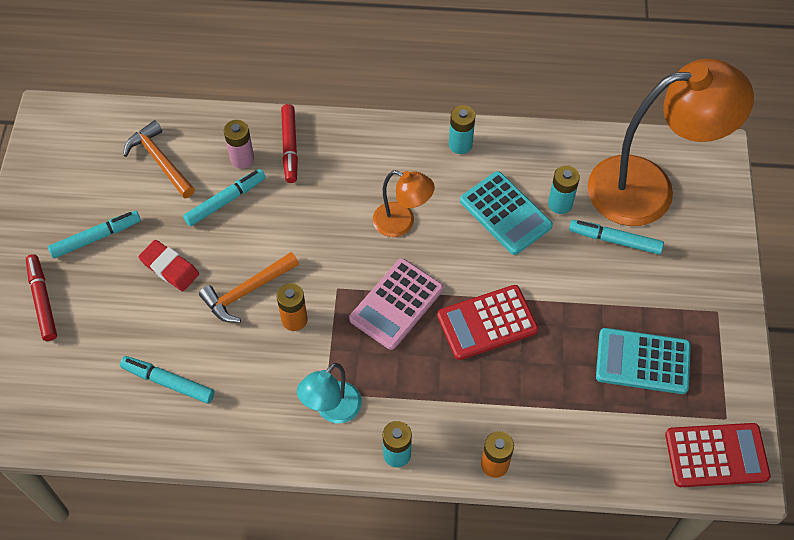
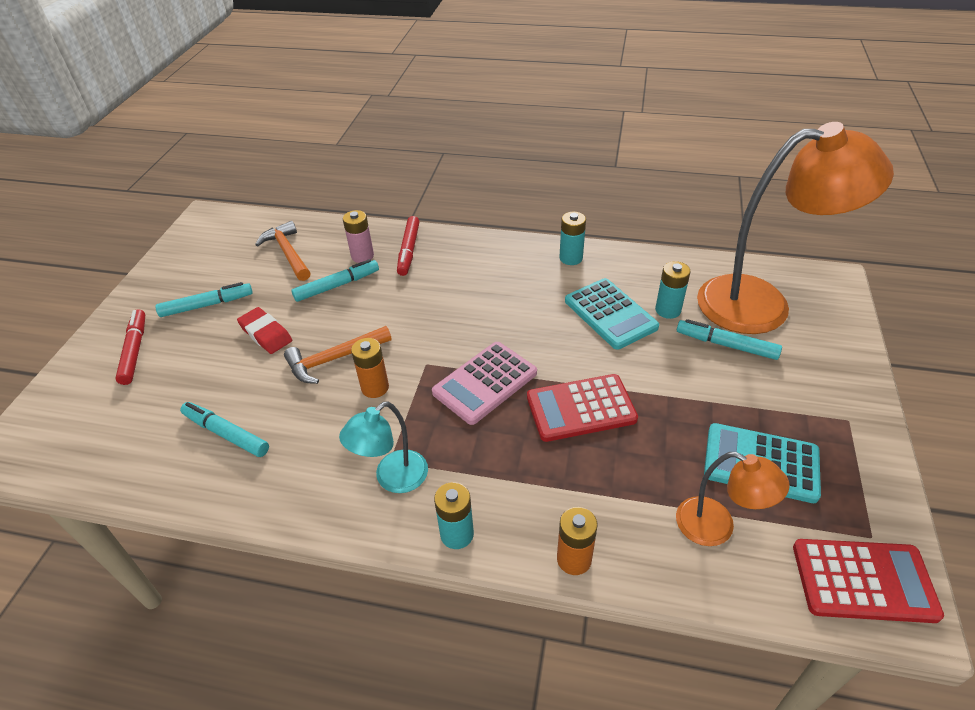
camera: 10 degrees right, 15 degrees down
orange lamp [373,170,435,237] -> orange lamp moved to [676,452,790,546]

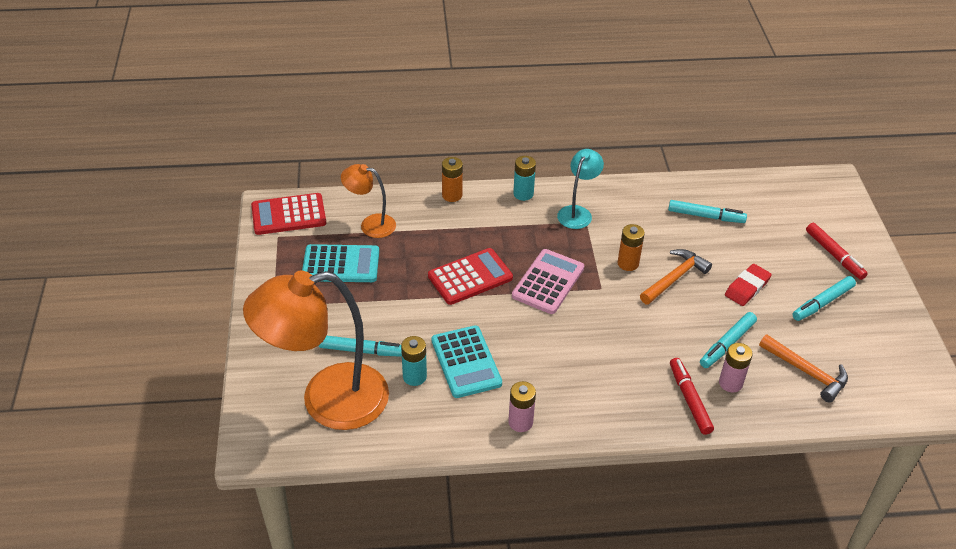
camera: 160 degrees right, 0 degrees up
red eraser [237,307,292,354] -> red eraser turned 75 degrees counterclockwise [725,264,772,306]
turquoise battery [559,212,586,265] -> pink battery [508,381,536,432]
turquoise calculator [565,278,659,350] -> turquoise calculator turned 150 degrees counterclockwise [432,325,502,398]

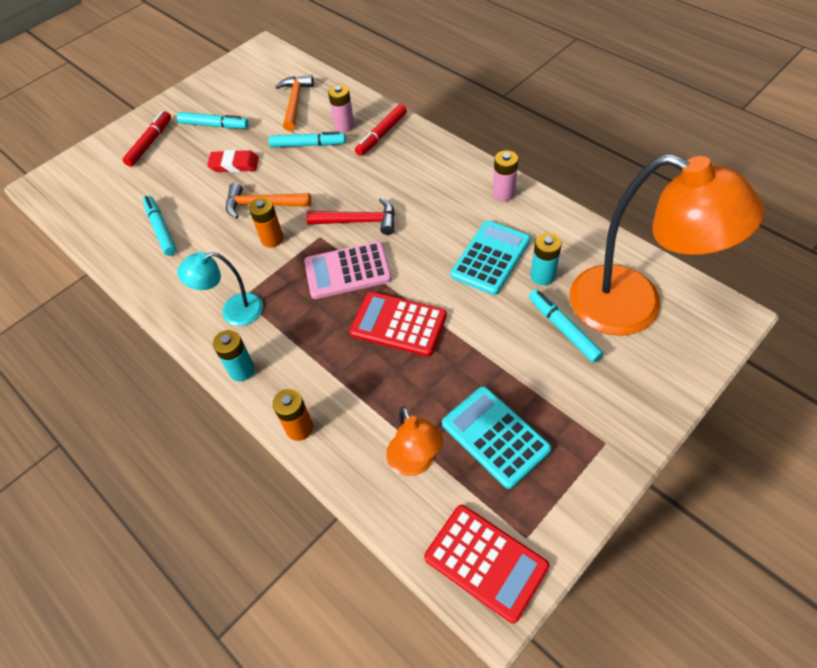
camera: 125 degrees left, 10 degrees up
none -> red hammer [306,198,395,235]

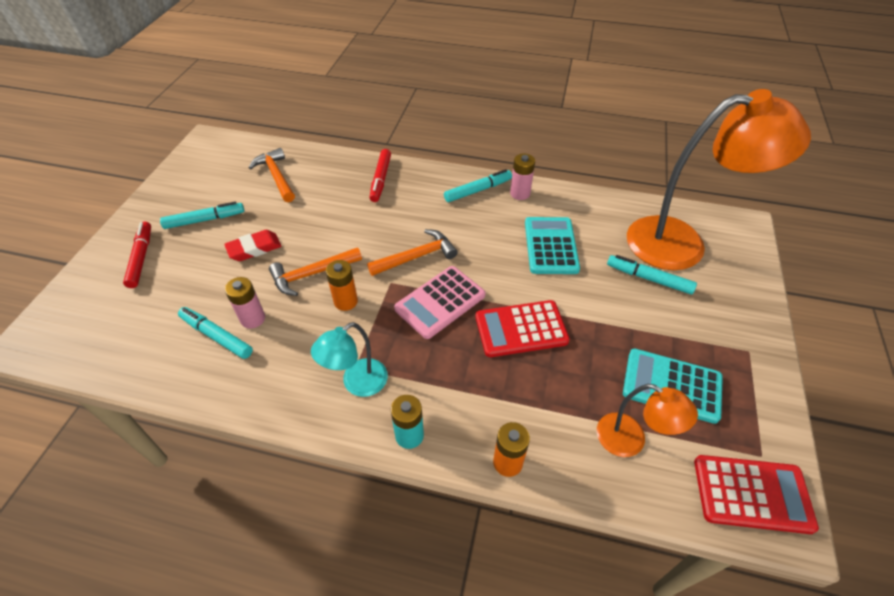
camera: 35 degrees left, 5 degrees down
turquoise marker [268,132,346,147] -> turquoise marker moved to [444,169,512,202]
red hammer [306,198,395,235] -> orange hammer [367,229,458,276]
pink battery [328,84,355,133] -> pink battery moved to [225,277,265,329]
turquoise battery [531,233,562,285] -> none

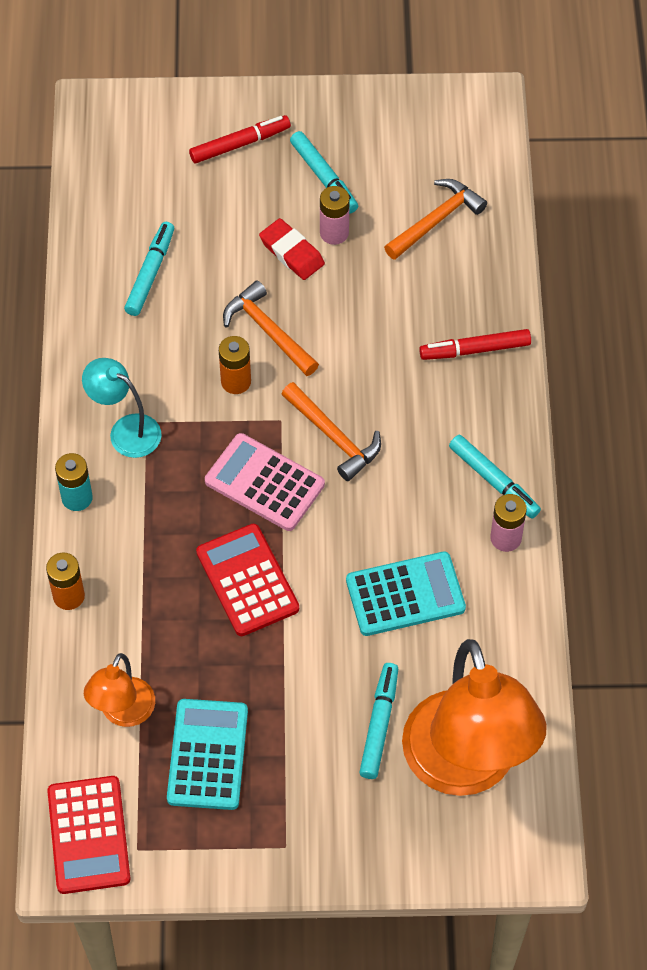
camera: 75 degrees right, 10 degrees up
pink battery [225,277,265,329] -> pink battery moved to [320,186,350,245]

